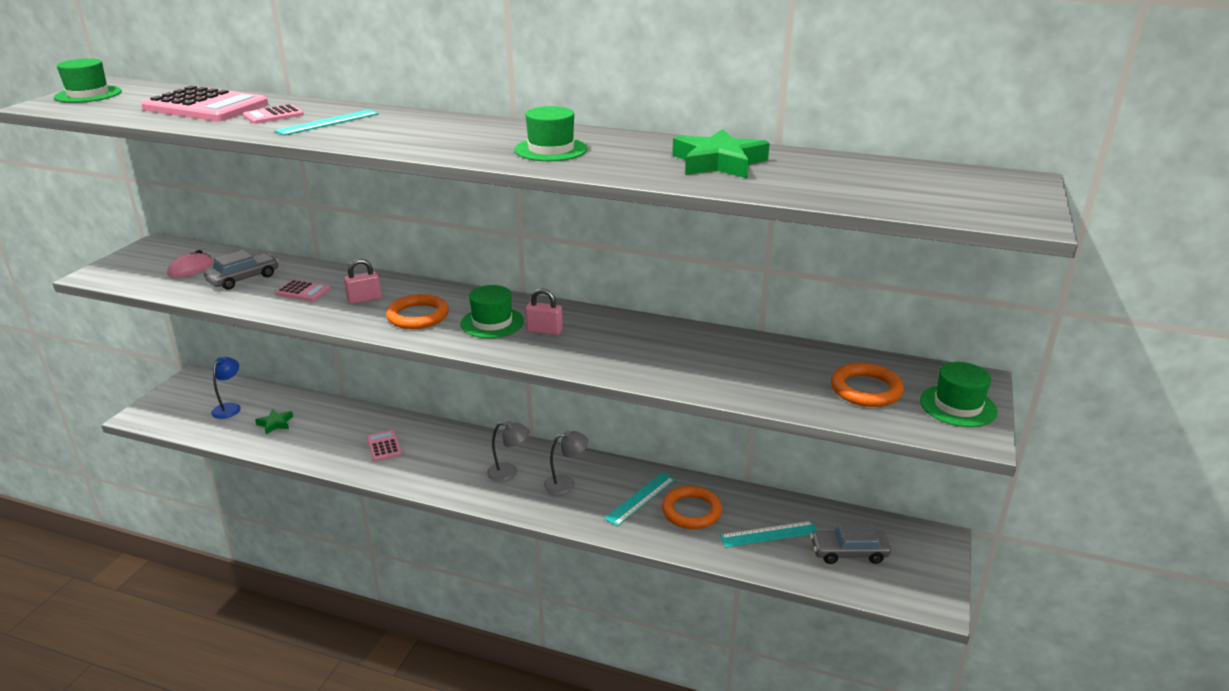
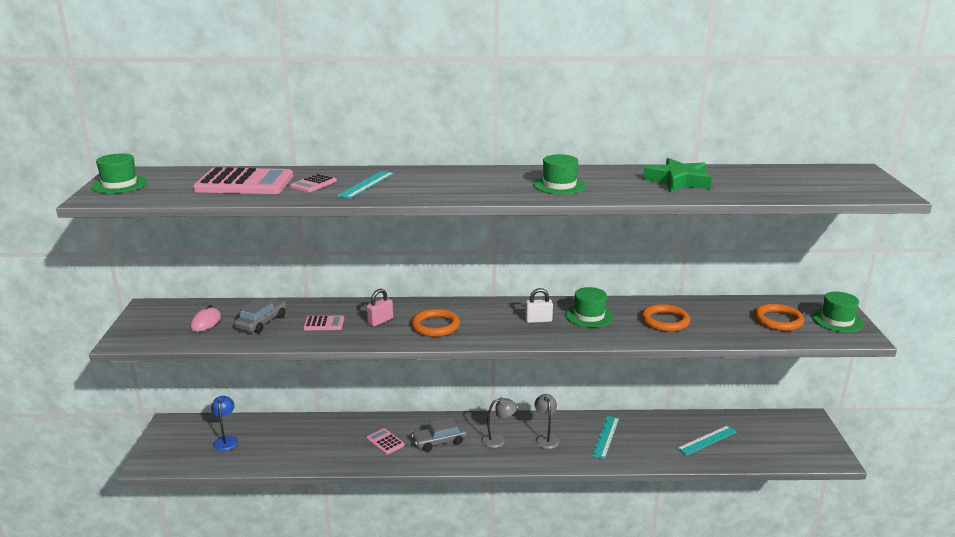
camera: 20 degrees left, 5 degrees down
green star [255,409,293,434] -> none
green hat [461,285,524,338] -> green hat moved to [565,287,614,328]
pink padlock [525,288,563,335] -> white padlock [525,288,553,323]
grey lamp [544,431,588,495] -> grey lamp turned 60 degrees counterclockwise [535,394,560,449]
orange ring [662,486,722,529] -> orange ring moved to [641,304,690,332]
grey car [810,522,891,564] -> grey car moved to [411,417,467,452]

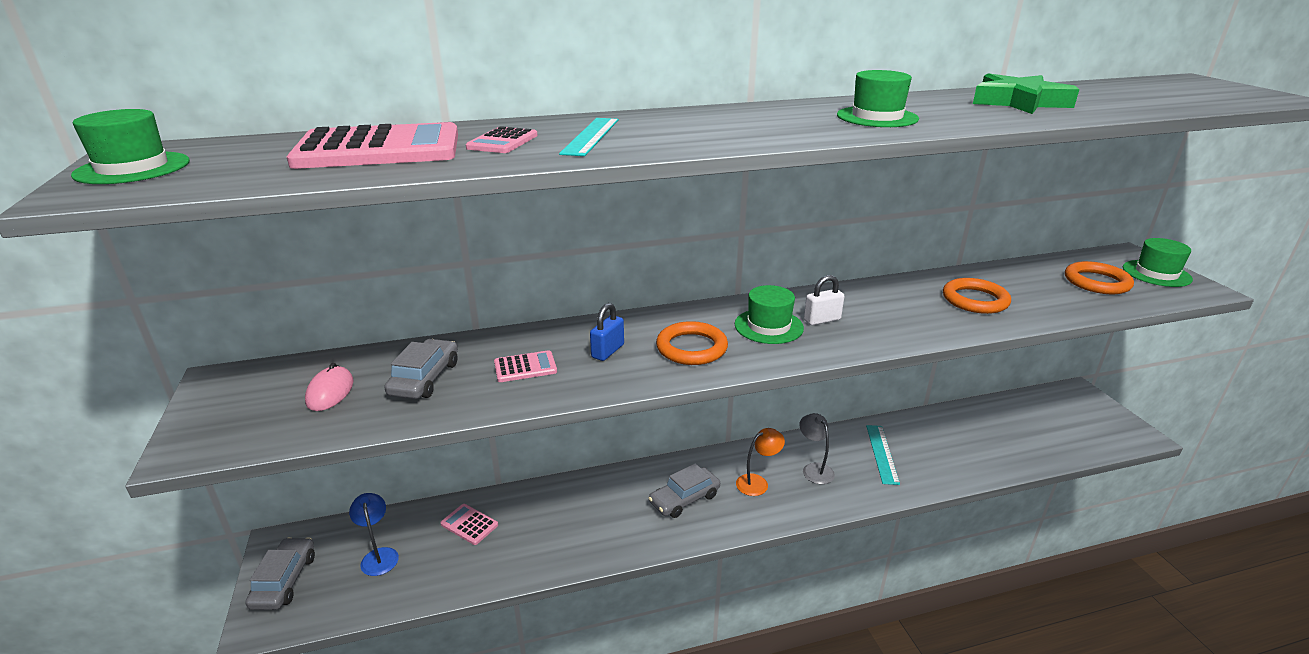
camera: 15 degrees left, 5 degrees up
pink padlock [366,289,393,327] -> blue padlock [590,303,624,361]
pink calculator [366,428,405,455] -> pink calculator moved to [440,504,498,545]
grey lamp [481,397,517,448] -> orange lamp [736,428,785,496]
green hat [565,287,614,328] -> green hat moved to [735,285,804,344]
turquoise ruler [677,425,737,456] -> none
none -> grey car [246,537,315,610]

